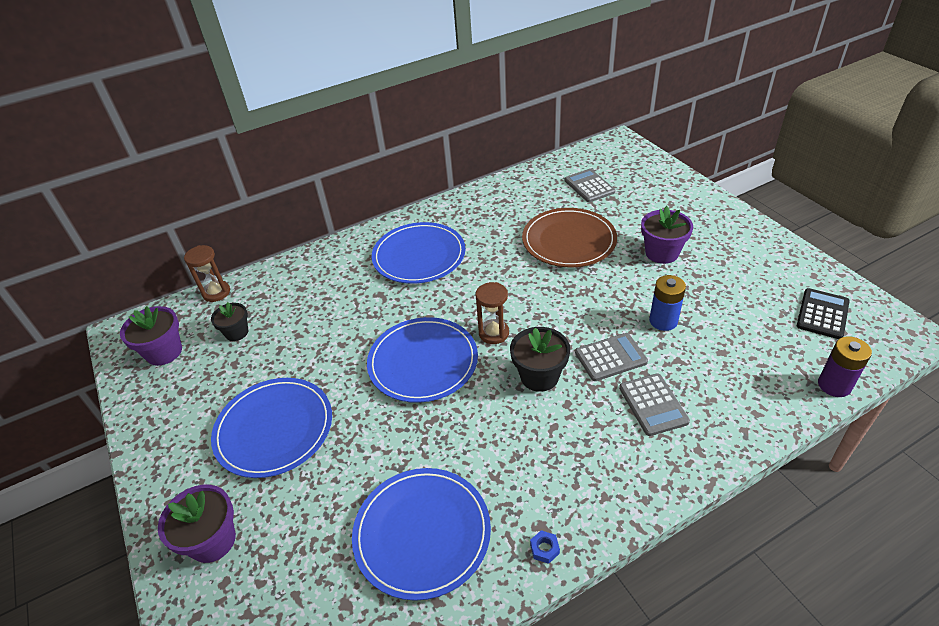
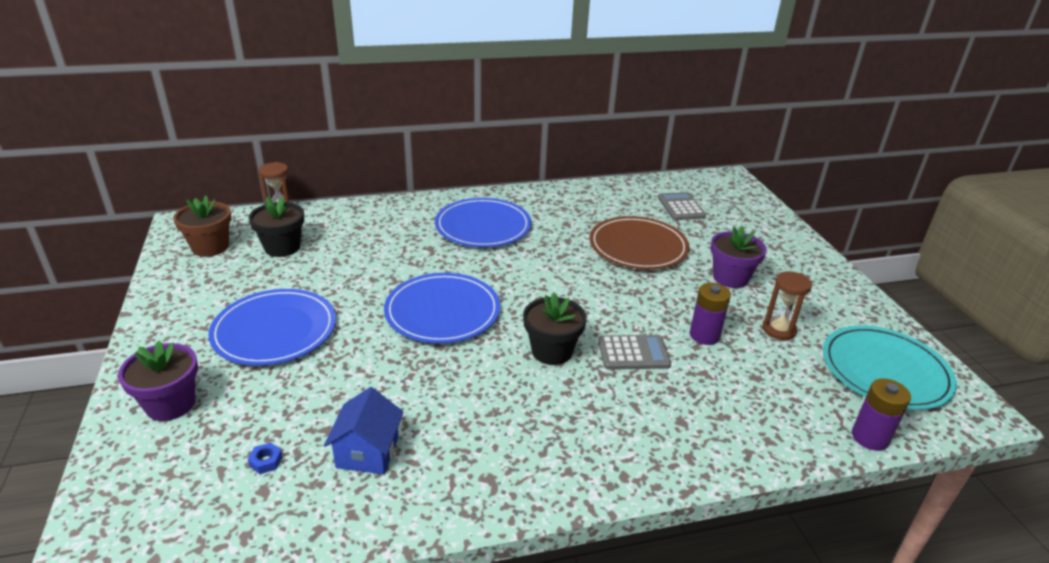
camera: 10 degrees right, 10 degrees down
purple flower pot [120,306,182,366] -> brown flower pot [173,195,231,257]
black flower pot [211,302,248,341] -> black flower pot [249,197,304,257], size x1.50
blue plate [352,468,491,601] -> blue house [324,387,403,475]
brown hourglass [476,282,509,344] -> brown hourglass moved to [763,271,812,340]
blue nut [530,530,560,564] -> blue nut moved to [248,442,283,474]
grey calculator [619,373,690,436] -> none
blue battery [649,275,686,331] -> purple battery [690,283,731,345]
black calculator [797,288,850,339] -> turquoise plate [823,325,957,410]

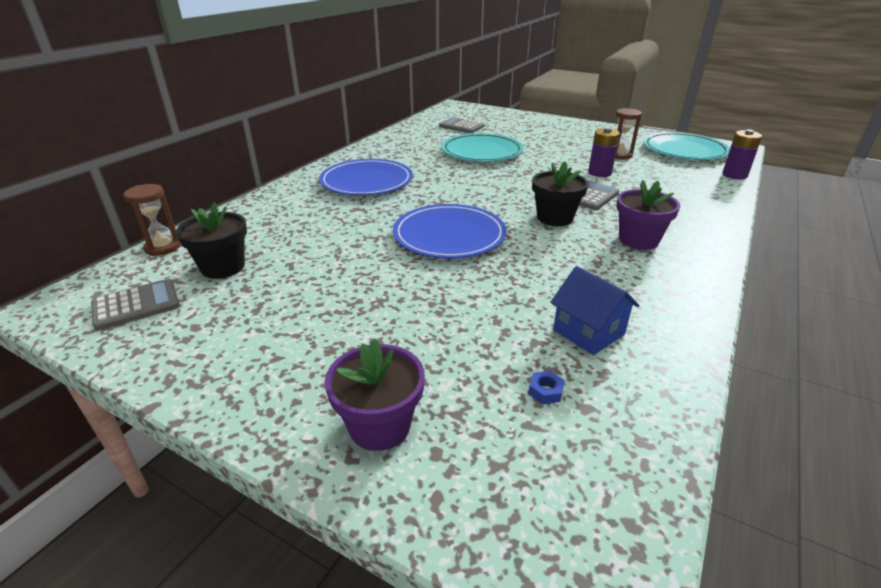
camera: 45 degrees left, 0 degrees up
brown flower pot [173,195,231,257] -> grey calculator [91,279,180,331]
blue plate [208,289,336,366] -> none
brown plate [590,216,690,270] -> turquoise plate [442,133,523,162]
purple flower pot [711,226,767,288] -> purple flower pot moved to [616,180,681,250]

